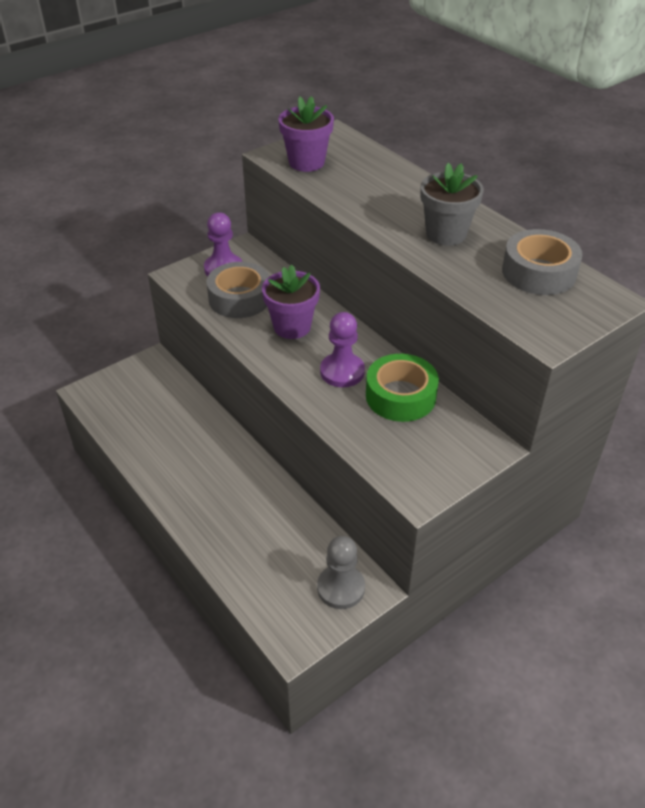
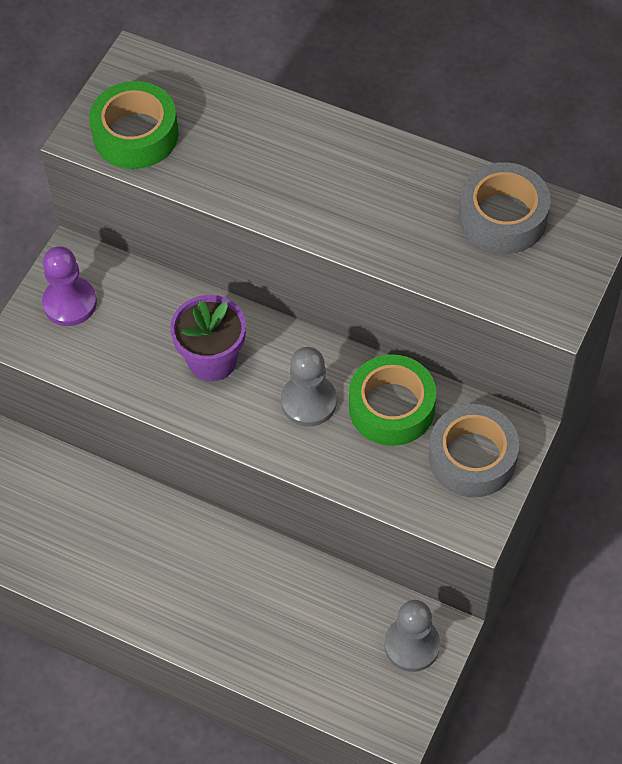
camera: 25 degrees left, 15 degrees up
grey tape [206,262,269,318] -> grey tape moved to [429,404,519,497]
purple flower pot [278,96,334,172] -> green tape [89,81,179,169]
purple pawn [320,312,365,387] -> grey pawn [281,347,337,427]
grey flower pot [420,163,484,245] -> none

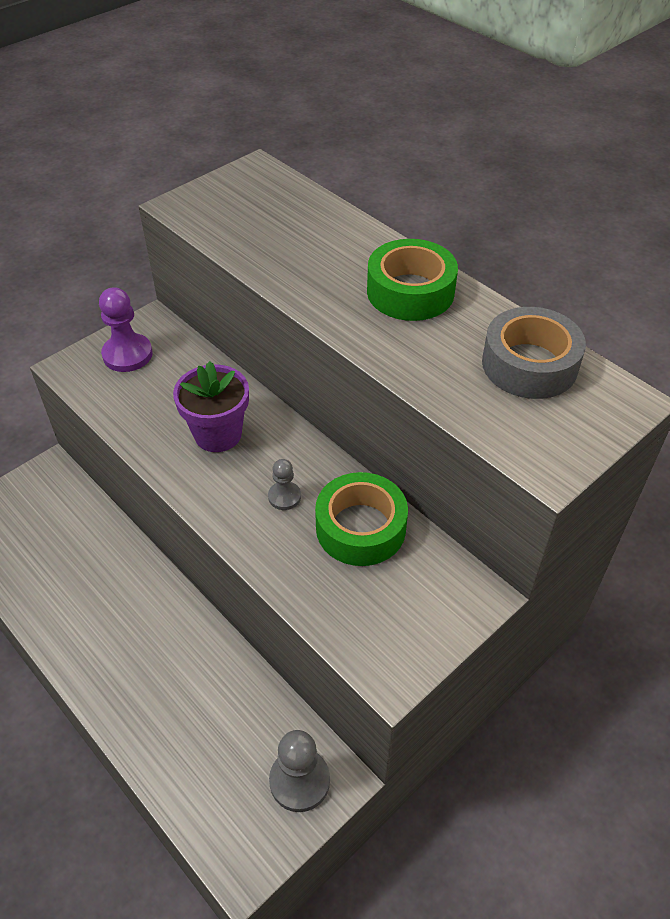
camera: 20 degrees right, 10 degrees down
green tape [89,81,179,169] -> green tape moved to [367,239,458,321]
grey pawn [281,347,337,427] -> grey pawn [268,459,301,510], size x0.58
grey tape [429,404,519,497] -> none

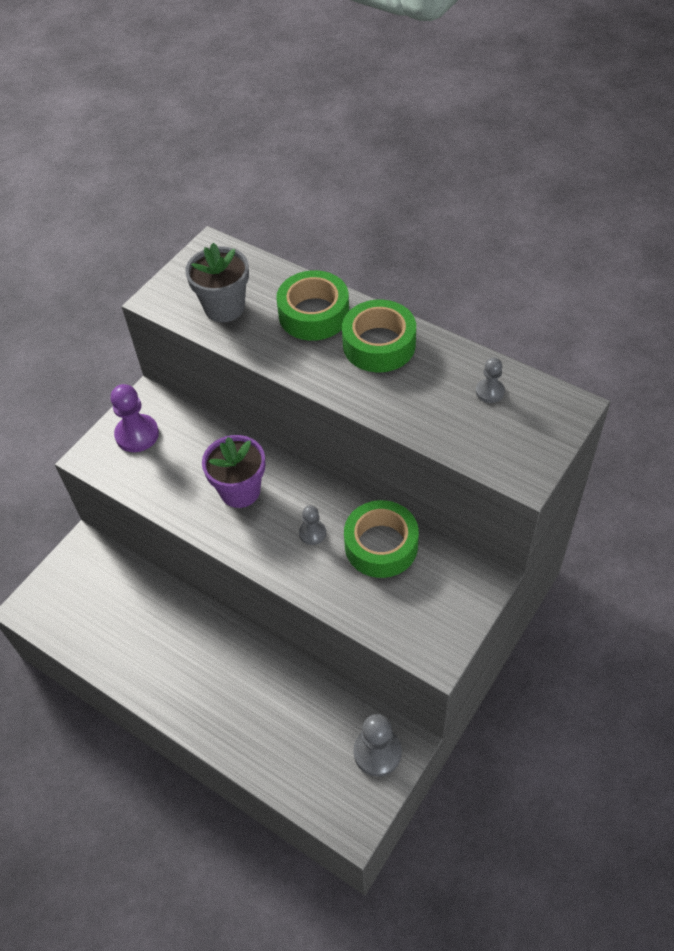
camera: 10 degrees left, 5 degrees up
grey tape [482,307,586,399] -> grey pawn [476,358,505,403]
none -> grey flower pot [185,243,249,322]
none -> green tape [276,270,349,341]

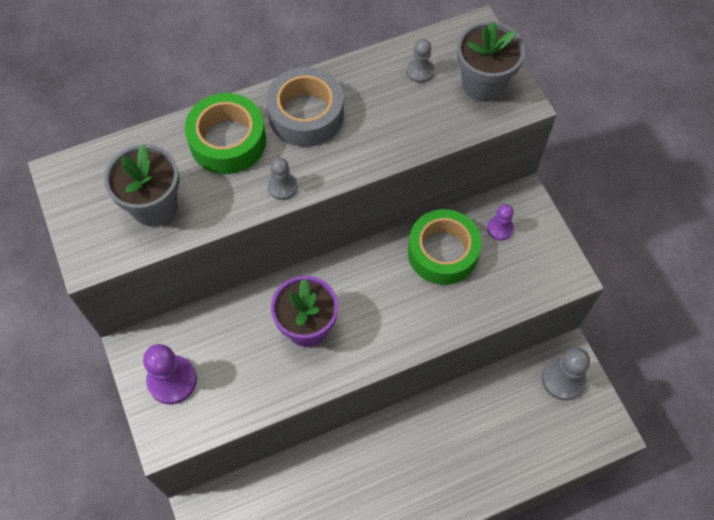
camera: 60 degrees left, 10 degrees up
grey pawn [299,505,326,545] -> grey pawn moved to [268,158,297,200]
green tape [342,300,416,372] -> grey tape [266,67,344,147]
none -> grey flower pot [457,22,525,102]
none -> purple pawn [487,204,514,241]

